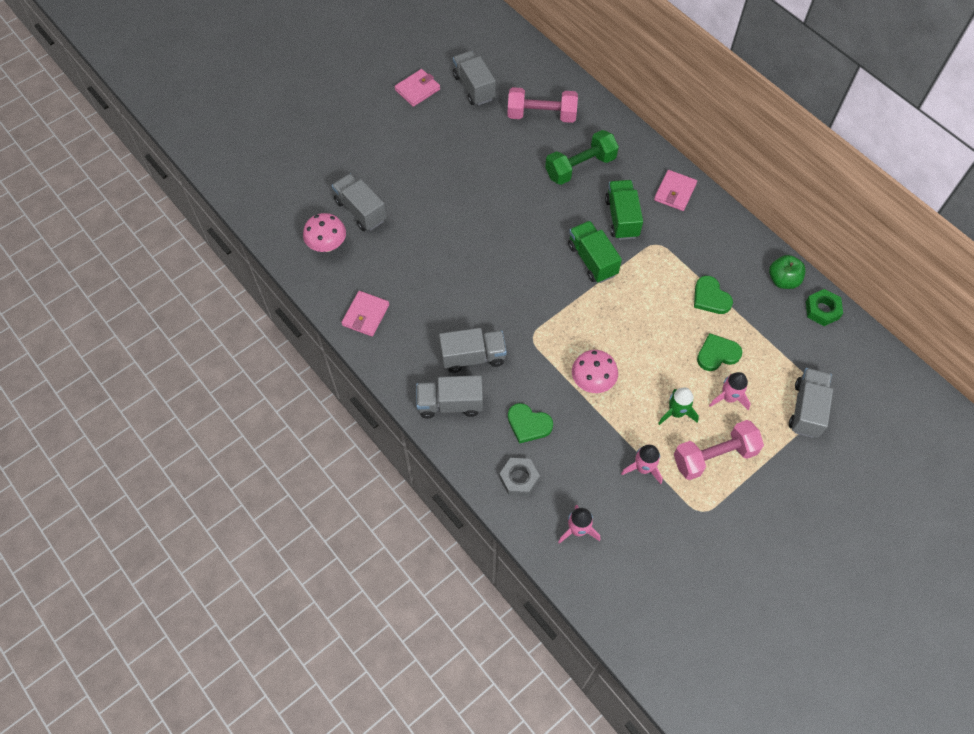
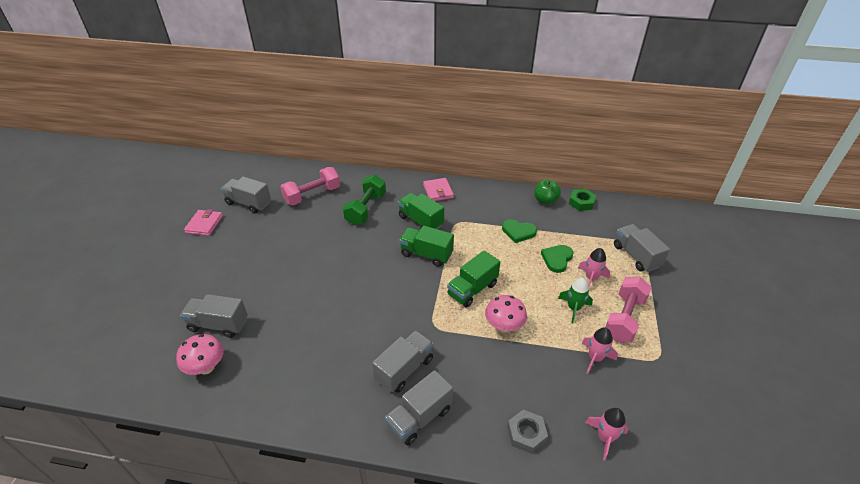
camera: 40 degrees left, 20 degrees down
pink wallet [341,291,389,337] -> none
green heart [508,403,553,444] -> none
none -> green truck [447,251,500,308]

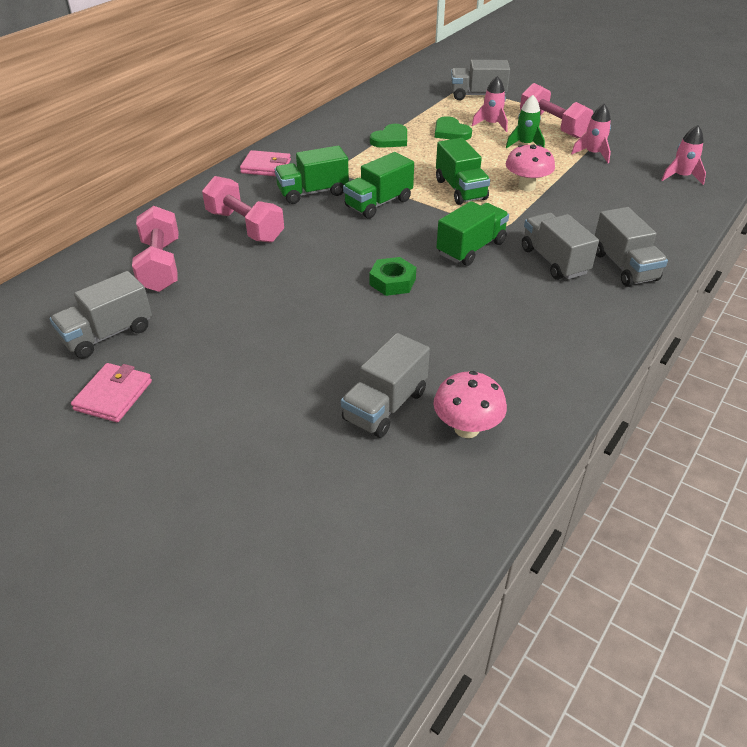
camera: 65 degrees left, 0 degrees up
pink wallet [184,209,223,236] -> pink wallet turned 75 degrees clockwise [71,363,152,422]
green dumbbell [343,175,386,225] -> pink dumbbell [202,176,284,243]
grey nut [507,410,548,454] -> none
green apple [535,179,561,205] -> none
green nut [569,189,596,211] -> green nut moved to [369,257,416,296]
none -> green truck [436,201,509,266]

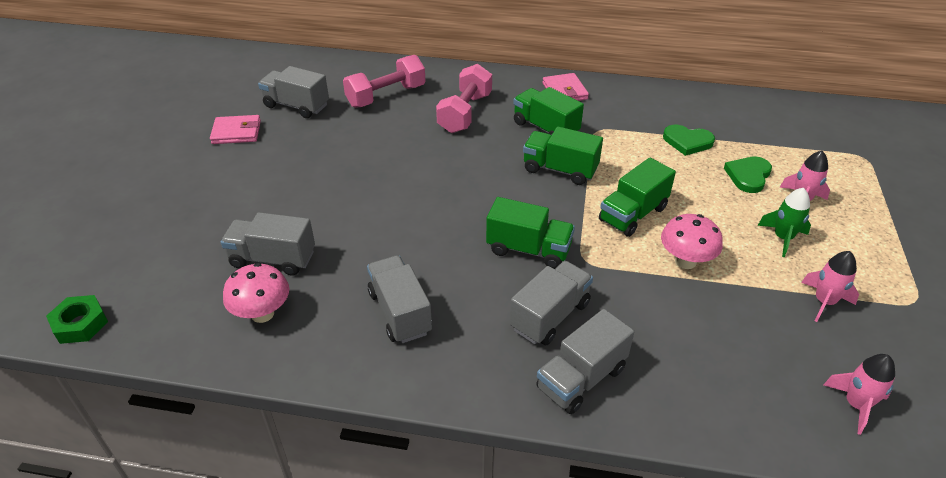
camera: 65 degrees right, 0 degrees up
green nut [369,257,416,296] -> green nut moved to [46,295,108,344]
grey truck [451,60,510,100] -> grey truck moved to [367,255,432,343]
pink dumbbell [520,83,594,139] -> none

